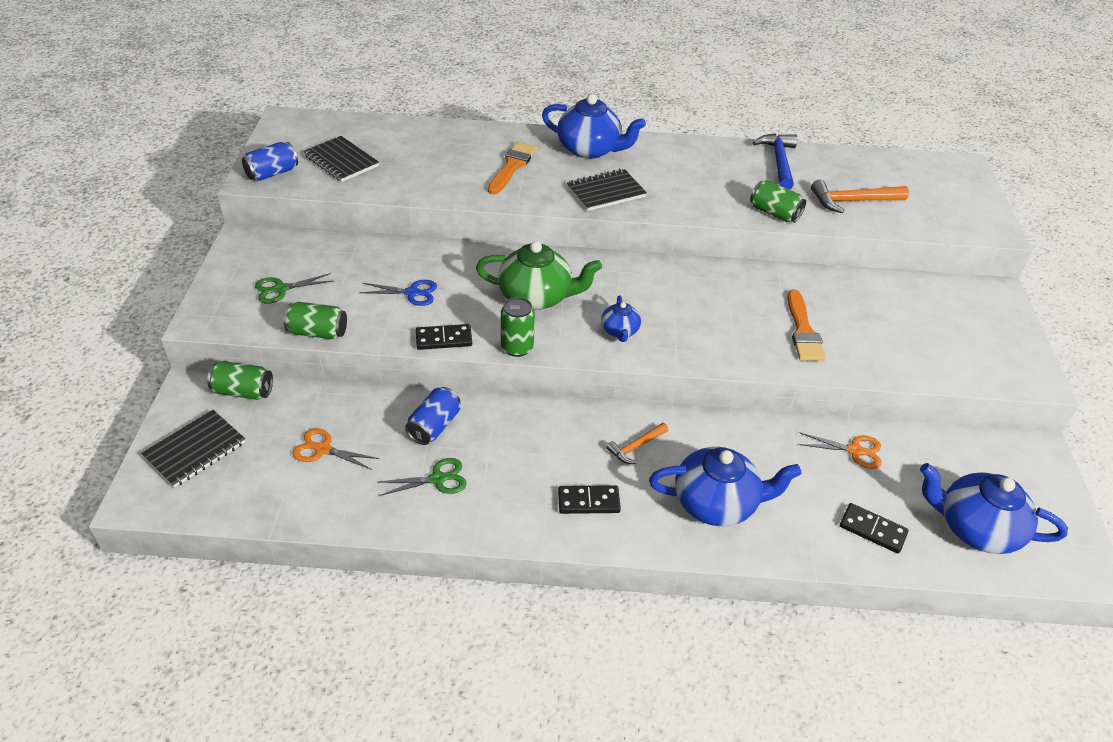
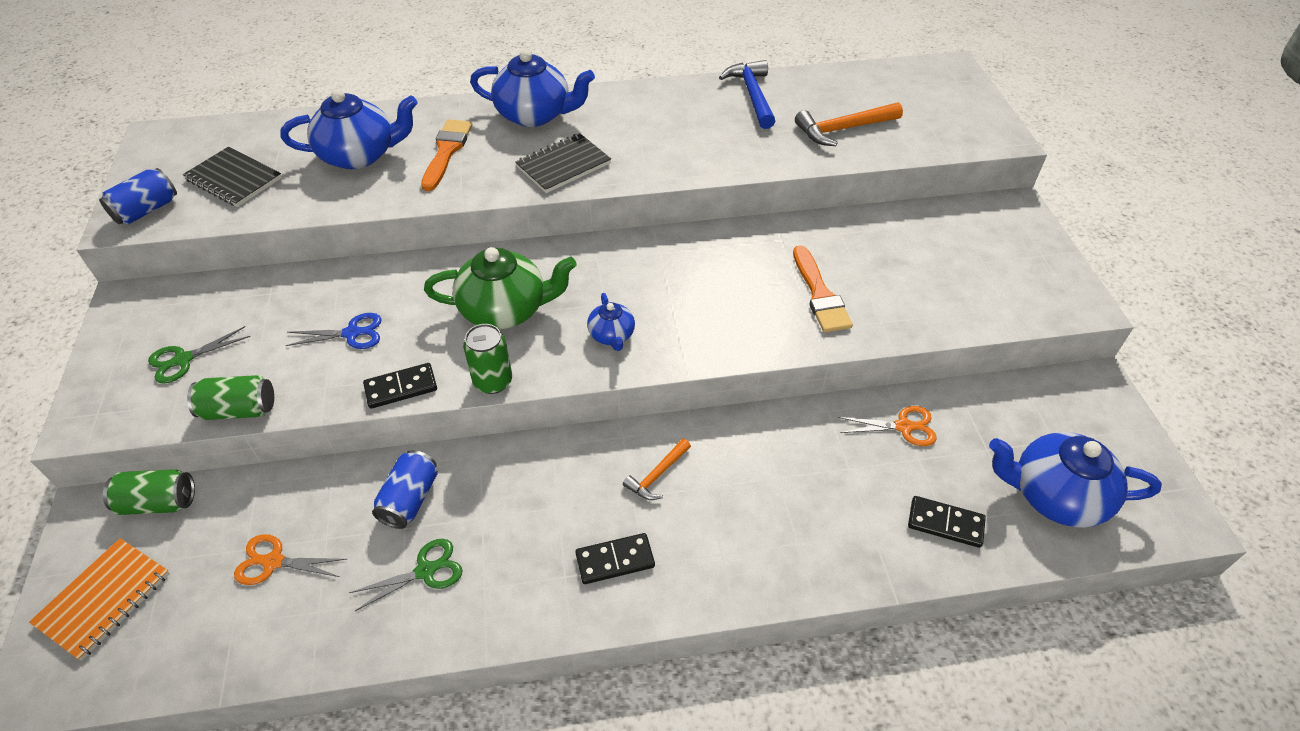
camera: 10 degrees left, 5 degrees up
black notebook [141,410,245,488] -> orange notebook [29,538,170,661]
blue teapot [649,447,802,526] -> blue teapot moved to [281,89,417,169]
green can [750,180,806,223] -> none

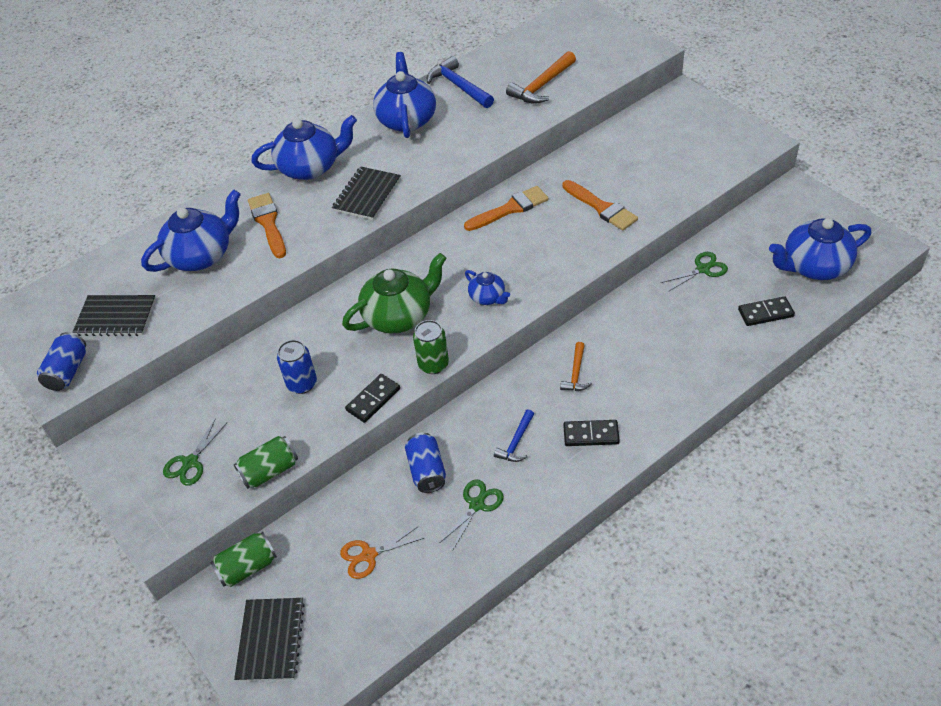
camera: 25 degrees left, 0 degrees up
orange notebook [29,538,170,661] -> black notebook [234,598,305,681]
blue scissors [285,313,382,349] -> blue can [277,340,317,394]
black domino [576,533,655,584] -> black domino turned 45 degrees clockwise [563,420,620,446]
orange scissors [838,406,937,446] -> green scissors [661,252,728,292]
none -> blue teapot [373,52,436,138]
none -> orange brush [464,186,549,231]
none -> blue hammer [494,409,534,462]

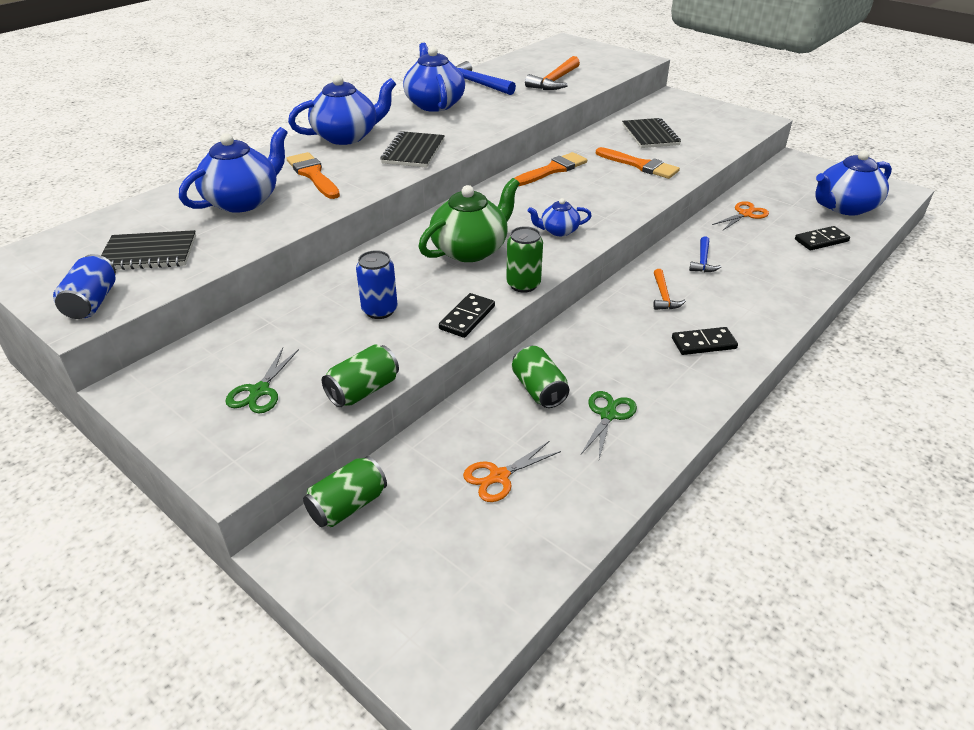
camera: 15 degrees left, 10 degrees down
black notebook [234,598,305,681] -> black notebook moved to [622,118,681,148]
blue can [405,432,446,493] -> green can [512,345,569,408]
blue teapot [465,270,510,305] -> blue teapot turned 135 degrees clockwise [528,198,592,236]
blue hammer [494,409,534,462] -> blue hammer moved to [689,236,721,272]
green scissors [661,252,728,292] -> orange scissors [712,201,769,231]

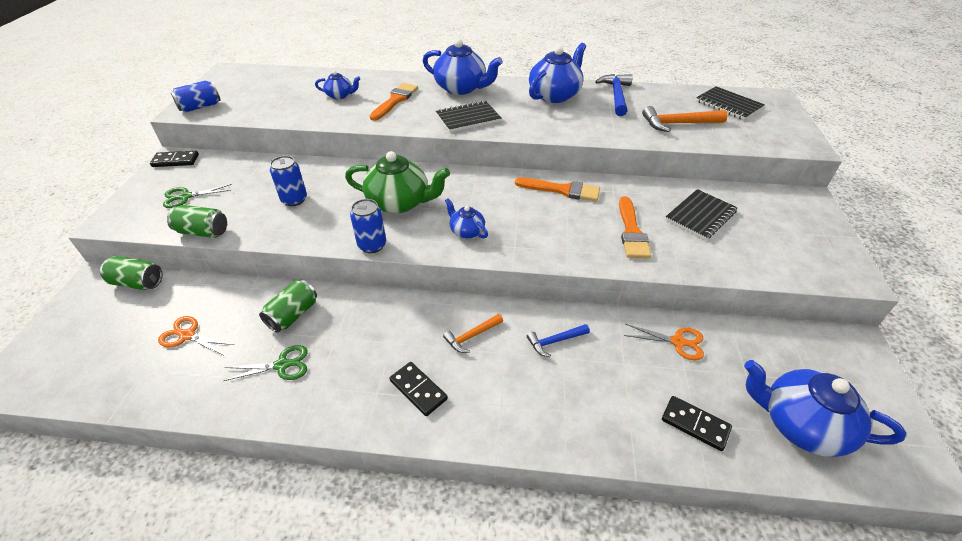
camera: 55 degrees right, 5 degrees up
black notebook [101,230,196,270] -> black notebook moved to [696,86,765,120]
blue teapot [179,127,288,213] -> blue teapot [315,71,360,99], size x0.52
black domino [439,293,495,338] -> black domino moved to [150,151,199,167]
green can [506,226,543,293] -> blue can [350,199,386,253]

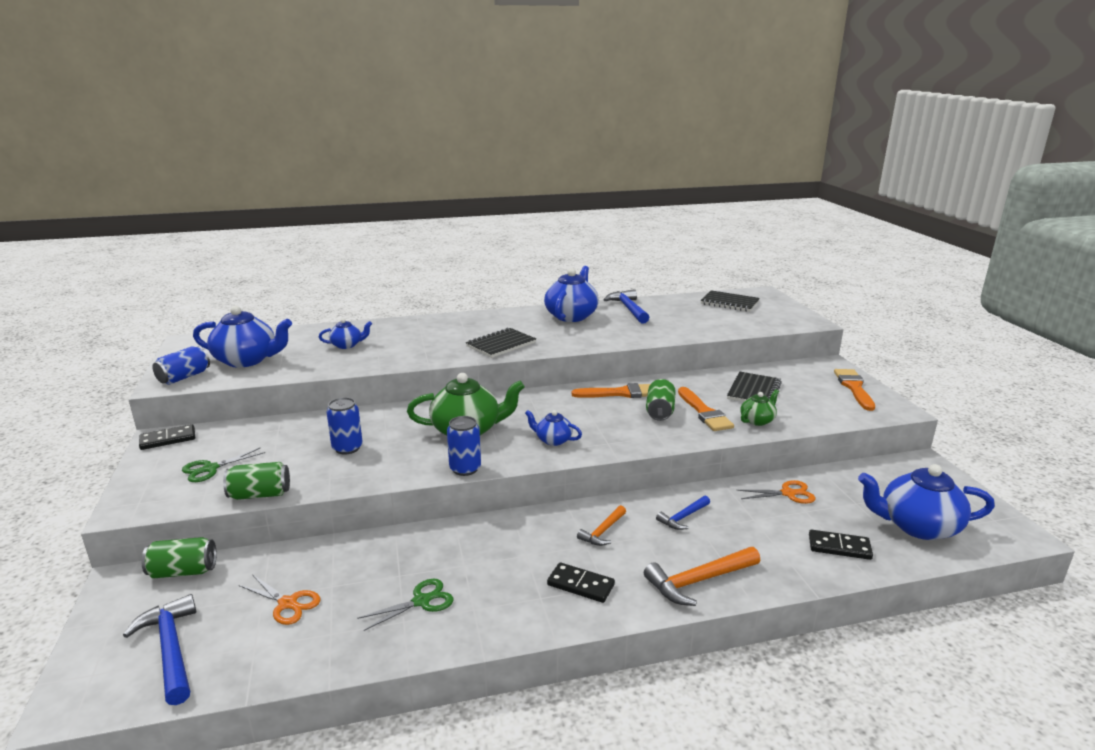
camera: 20 degrees left, 20 degrees down
orange scissors [158,316,234,355] -> orange scissors turned 150 degrees counterclockwise [239,575,321,625]
green can [259,280,317,333] -> green can moved to [646,379,676,421]
orange brush [370,83,418,121] -> orange brush moved to [834,369,875,411]
blue teapot [423,39,503,95] -> blue teapot moved to [193,306,292,368]
orange hammer [642,106,728,132] -> orange hammer moved to [644,547,760,606]
none -> blue hammer [123,594,196,705]
none -> green teapot [740,389,779,426]

